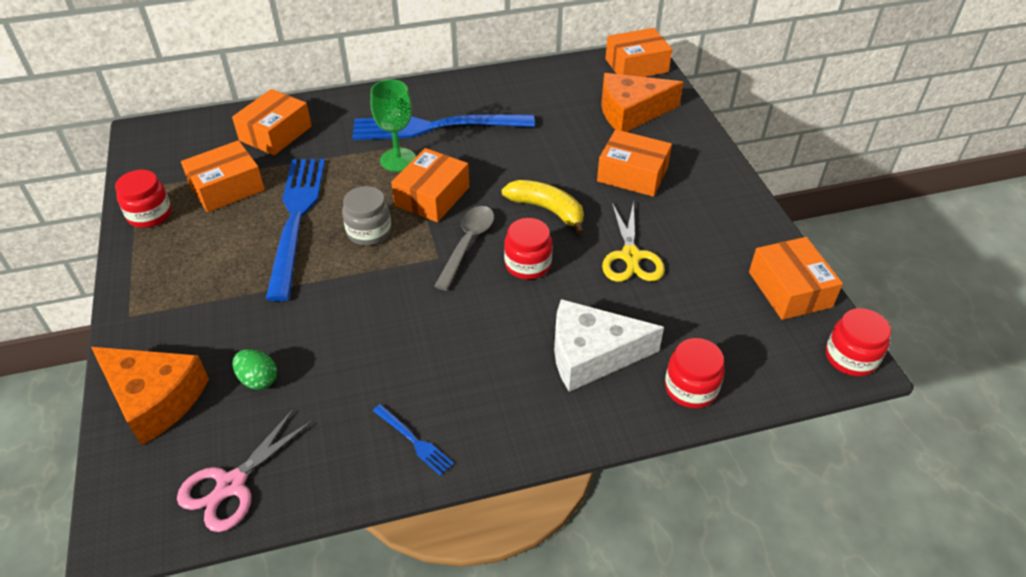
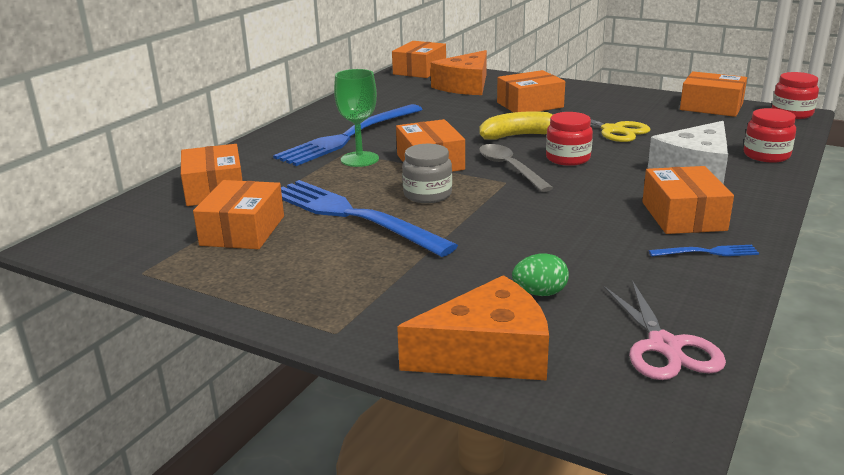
camera: 45 degrees left, 20 degrees down
red jar [115,170,172,228] -> none
none -> orange box [642,166,734,234]

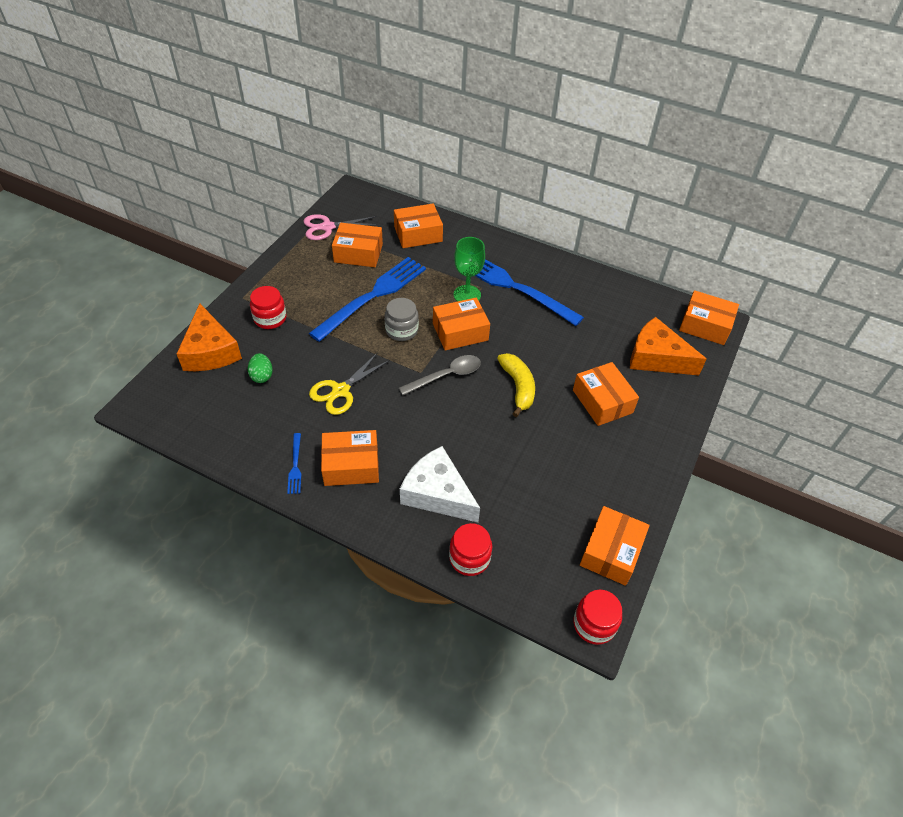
camera: 85 degrees right, 25 degrees up
red jar [546,112,593,166] -> red jar moved to [250,286,286,329]
yellow scissors [560,111,650,142] -> yellow scissors moved to [309,352,390,415]
pink scissors [603,280,726,380] -> pink scissors moved to [304,214,379,240]

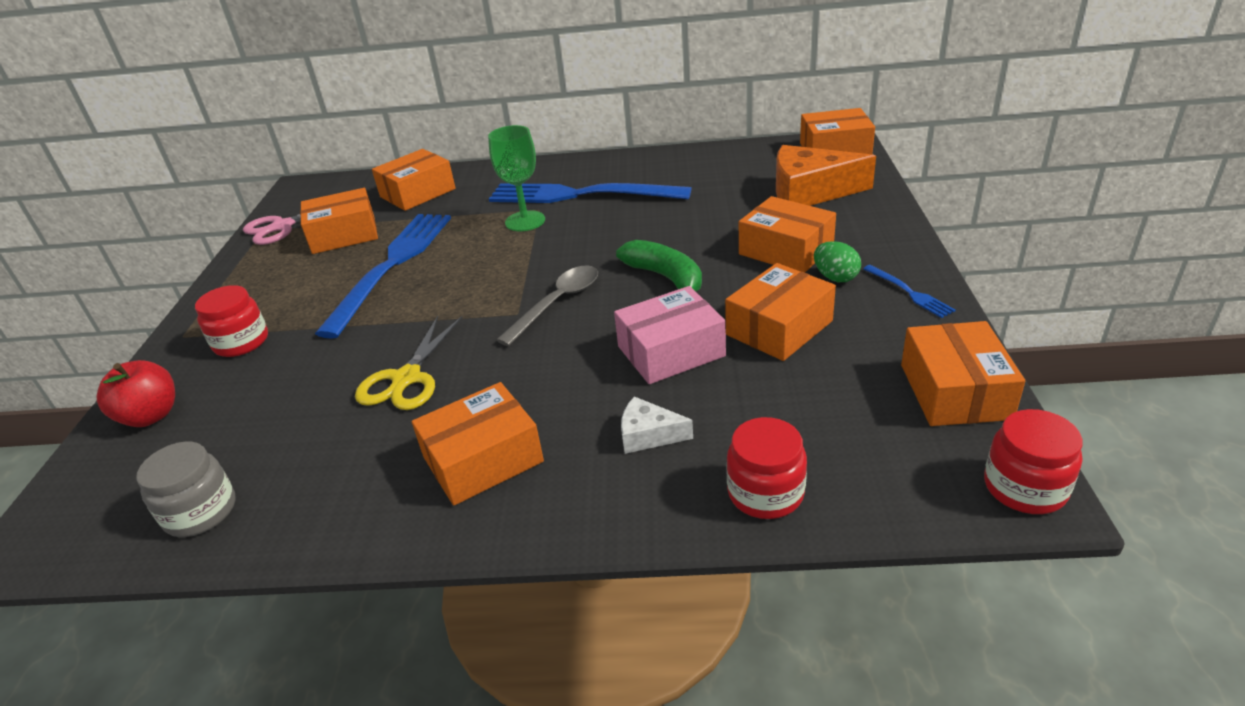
camera: 20 degrees left, 15 degrees down
orange cheese [177,303,242,371] -> red apple [97,360,175,427]
green egg [248,353,273,383] -> green egg moved to [814,241,861,282]
blue fork [287,433,301,494] -> blue fork moved to [863,265,956,318]
grey jar [385,298,419,341] -> grey jar moved to [136,442,235,537]
white cheese [400,446,480,523] -> white cheese [621,396,693,454], size x0.50
orange box [433,297,490,351] -> orange box moved to [725,263,836,361]
yellow banana [497,353,535,417] -> green banana [616,240,702,292]
none -> pink box [614,286,726,384]

